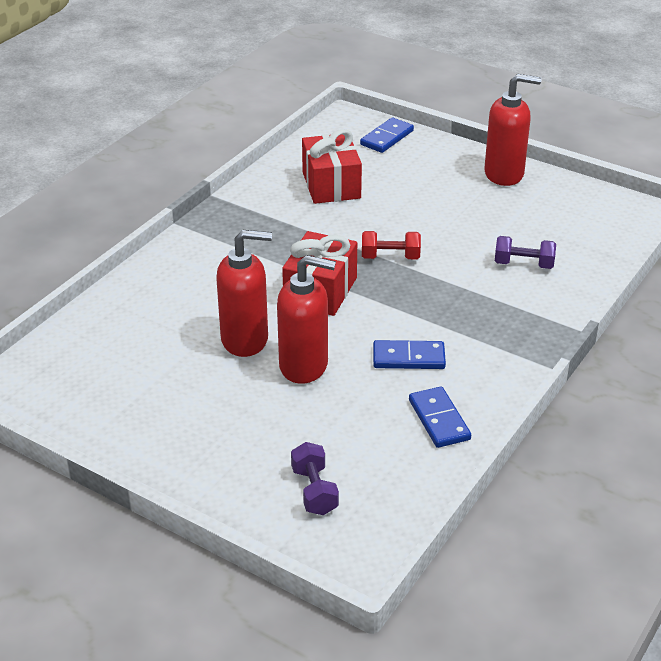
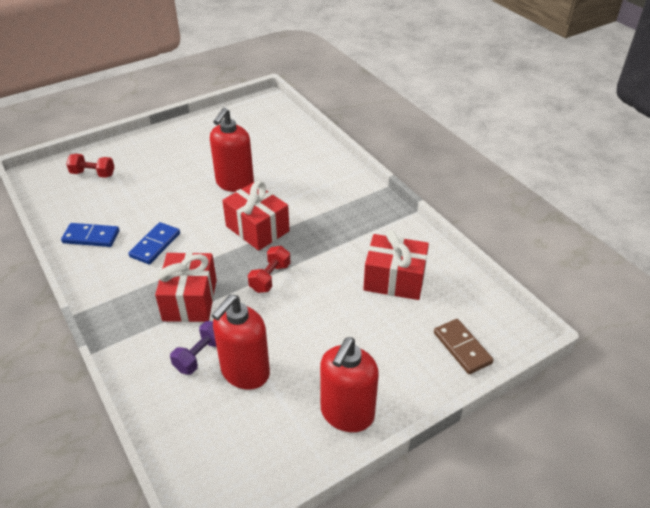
camera: 115 degrees right, 5 degrees up
red soap dispenser [277,255,336,384] -> red soap dispenser moved to [212,294,270,390]
purple dumbbell [291,442,339,515] -> red dumbbell [66,154,114,178]
blue domino [360,117,414,153] -> brown domino [434,319,493,374]
none -> red gift [155,252,217,322]

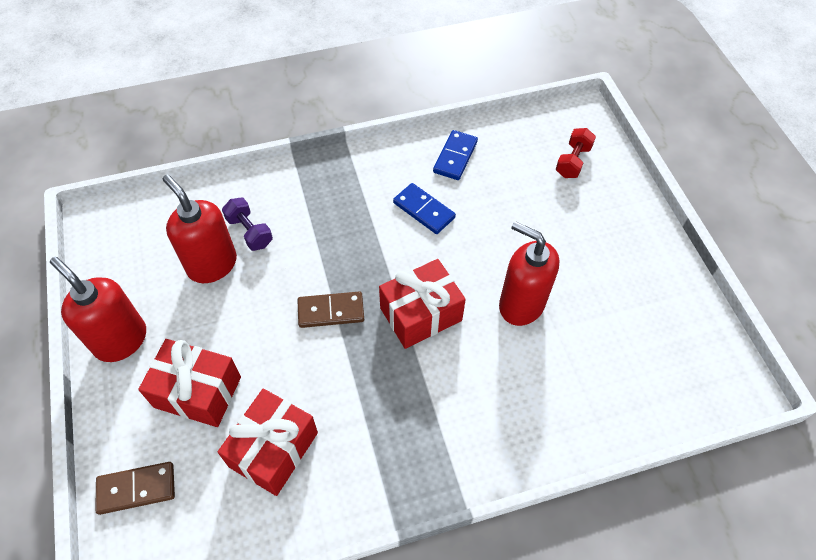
camera: 105 degrees right, 15 degrees up
red gift [155,252,217,322] -> red gift moved to [138,339,241,427]
red dumbbell [248,246,291,293] -> brown domino [297,291,364,328]

